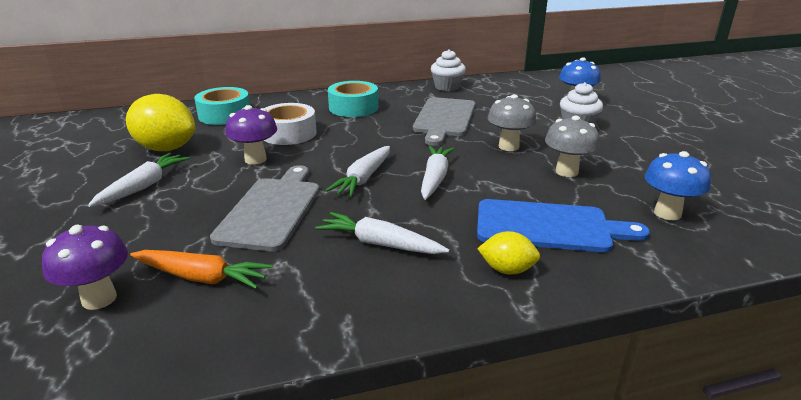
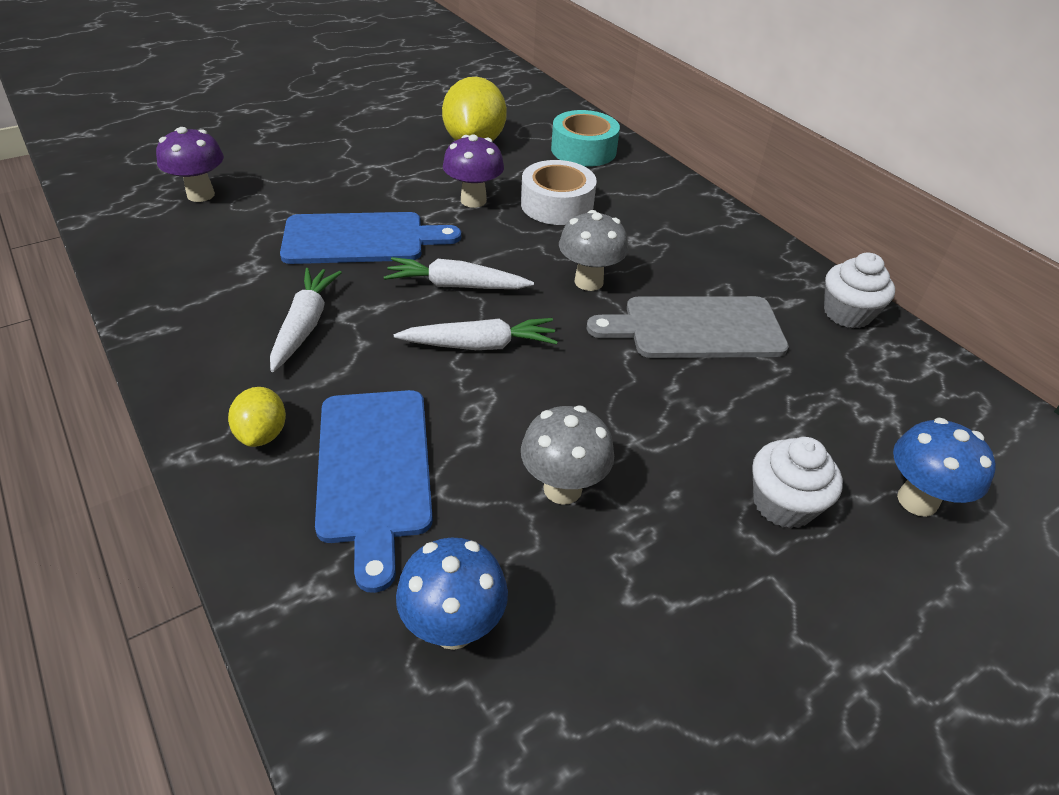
camera: 70 degrees right, 15 degrees up
white carrot [88,153,190,207] -> none
orange carrot [130,250,272,289] -> none
grey cutting board [210,165,320,251] -> blue cutting board [280,212,461,264]
turquoise tape [328,81,378,117] -> none
grey mushroom [488,94,536,151] -> grey mushroom moved to [559,210,628,291]

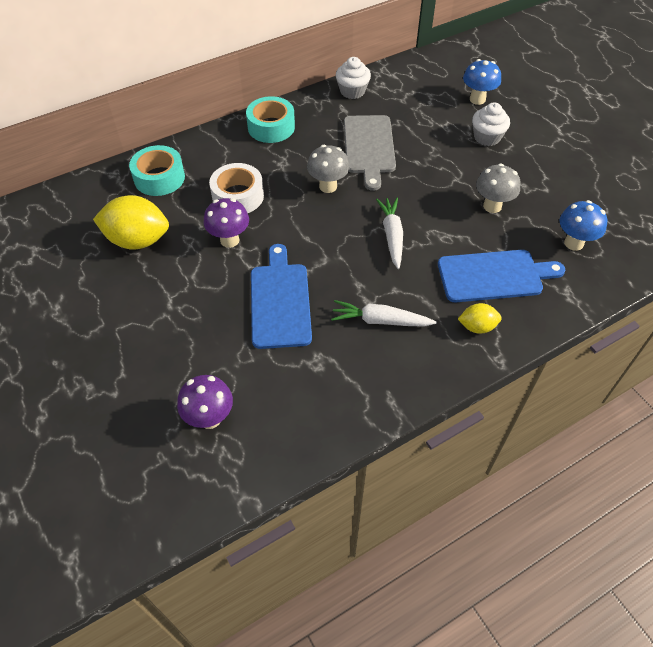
camera: 85 degrees left, 10 degrees up
white carrot [384,257,534,289] -> none
none -> turquoise tape [246,96,295,143]

